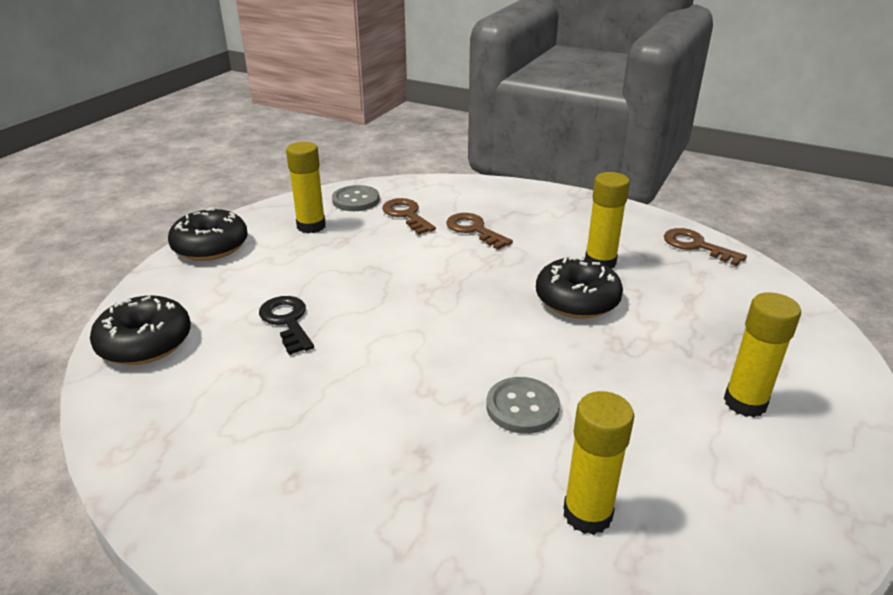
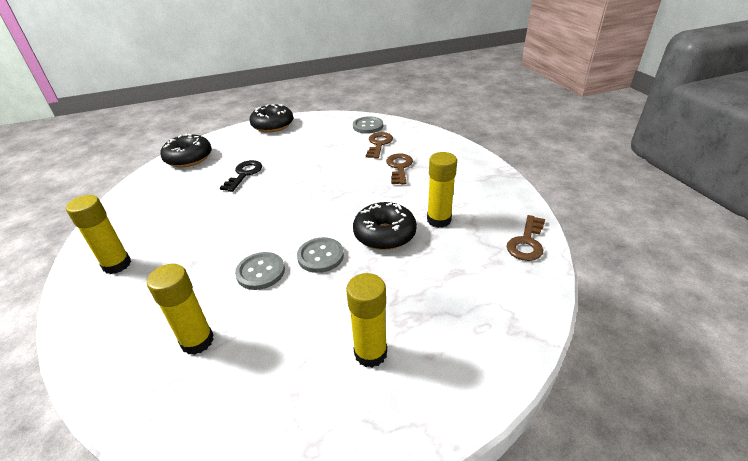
camera: 45 degrees right, 5 degrees up
yellow glue stick [286,142,326,233] -> yellow glue stick moved to [66,195,131,274]
brown key [664,228,747,266] -> brown key turned 150 degrees counterclockwise [506,215,545,261]
none -> grey button [297,237,344,273]

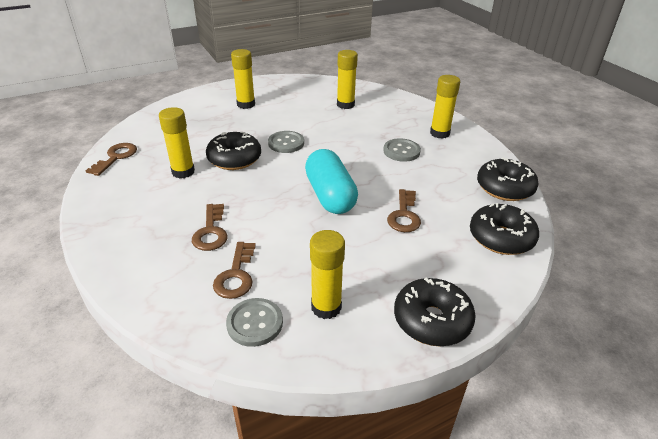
camera: 170 degrees right, 0 degrees up
black key [220,160,262,192] -> brown key [387,189,421,232]
grey button [235,252,285,290] -> grey button moved to [383,138,421,162]
none -> turquoise capsule [305,149,358,214]
none -> yellow glue stick [310,230,345,319]
none -> black donut [477,157,539,201]

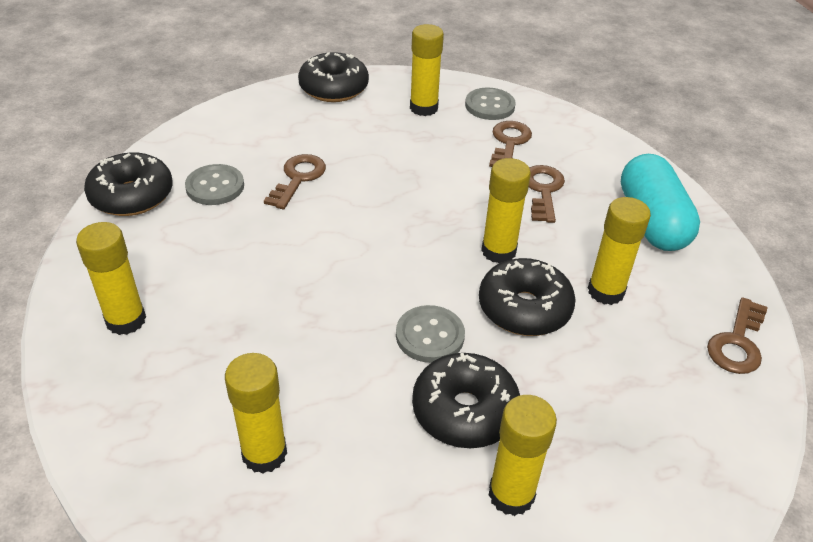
camera: 170 degrees left, 5 degrees up
turquoise capsule [305,149,358,214] -> turquoise capsule moved to [621,154,700,251]
grey button [383,138,421,162] -> grey button moved to [185,164,244,205]
black donut [470,203,539,255] -> black donut moved to [412,353,520,449]
none -> yellow glue stick [481,158,531,263]

